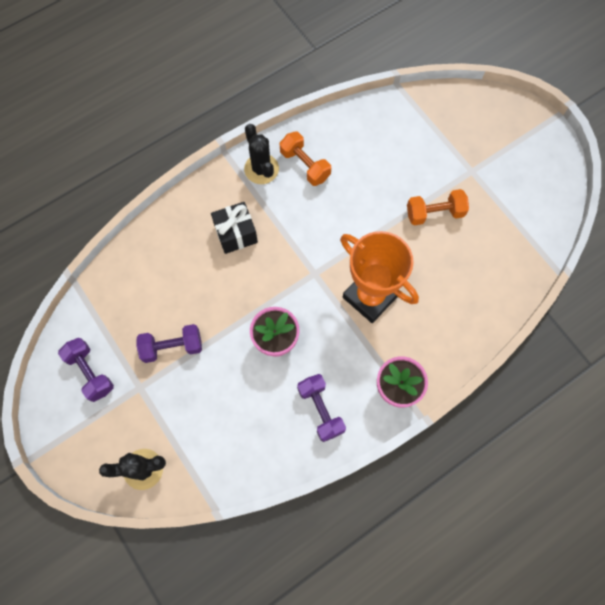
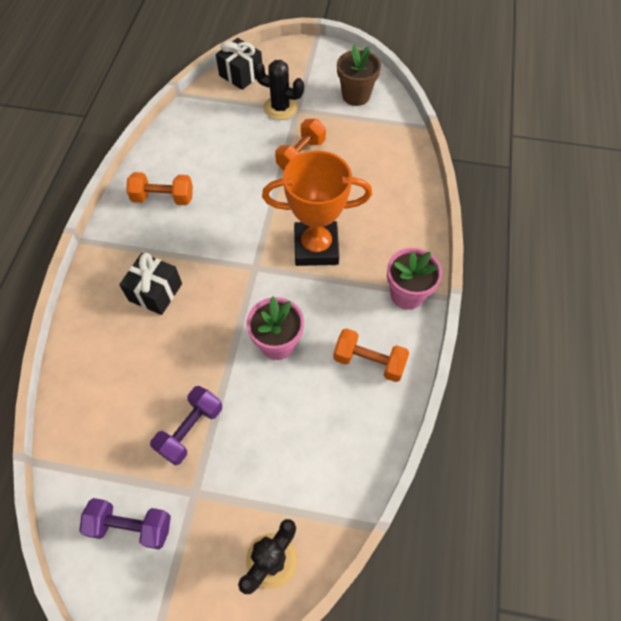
camera: 45 degrees left, 10 degrees down
black cactus [244,124,279,184] -> black cactus moved to [253,60,304,120]
purple dumbbell [297,374,346,442] -> orange dumbbell [333,328,409,382]
none -> black gift [216,38,262,90]
none -> brown flower pot [337,45,381,106]

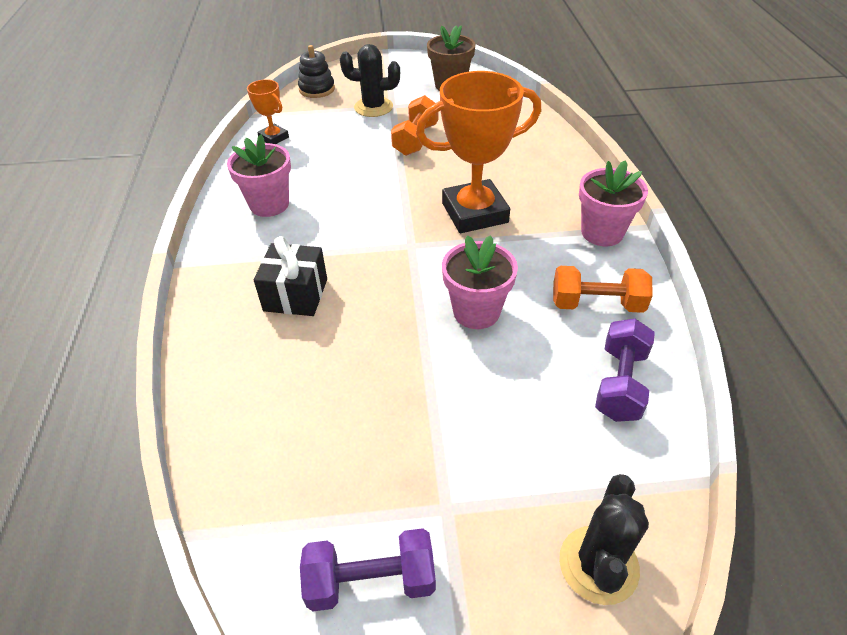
camera: 15 degrees left, 15 degrees down
orange dumbbell [126,172,193,205] -> pink flower pot [227,134,291,217]
purple dumbbell [150,386,222,466] -> purple dumbbell moved to [595,318,655,422]
black gift [216,38,262,90] -> black stacking toy [298,45,335,98]
none -> orange trophy [247,79,289,144]

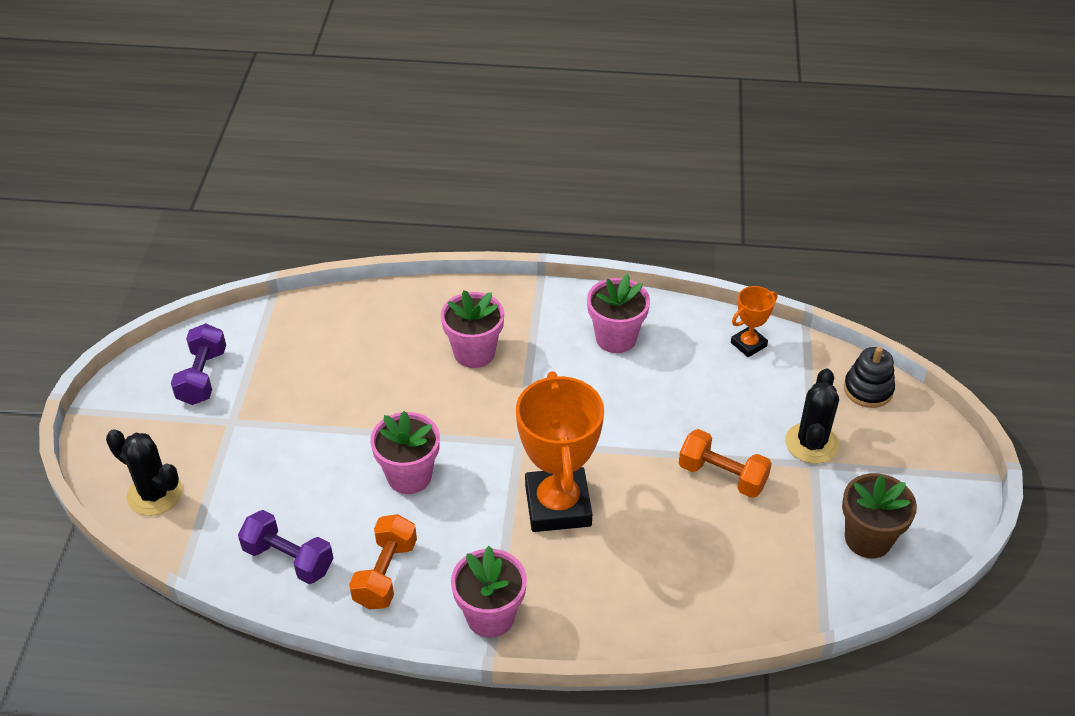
camera: 100 degrees right, 0 degrees up
black gift [254,236,327,316] -> pink flower pot [441,290,504,368]

